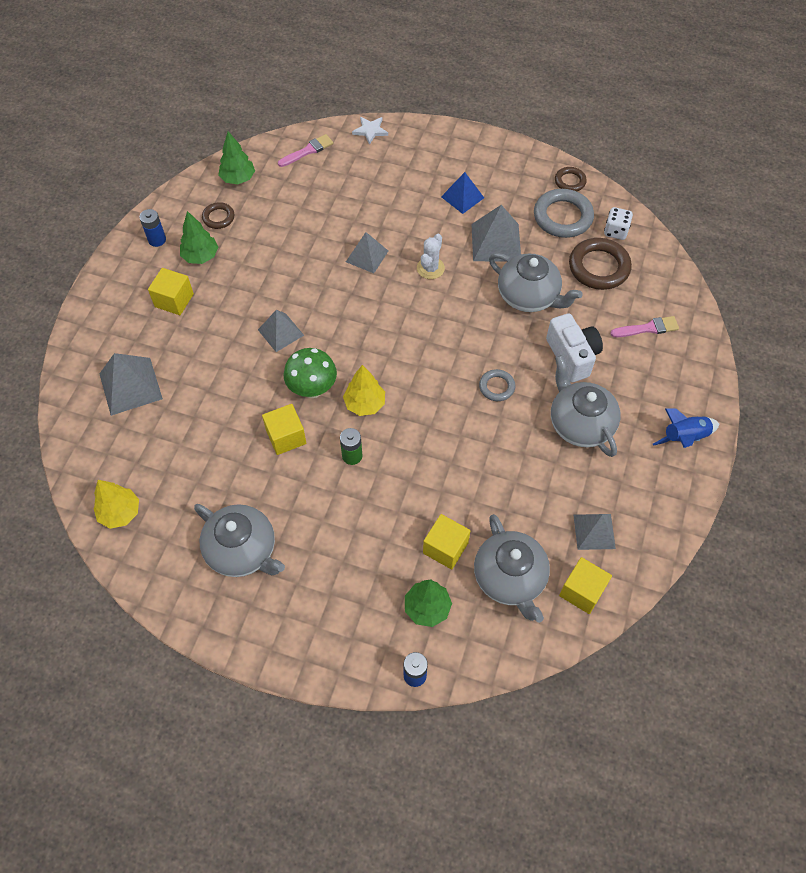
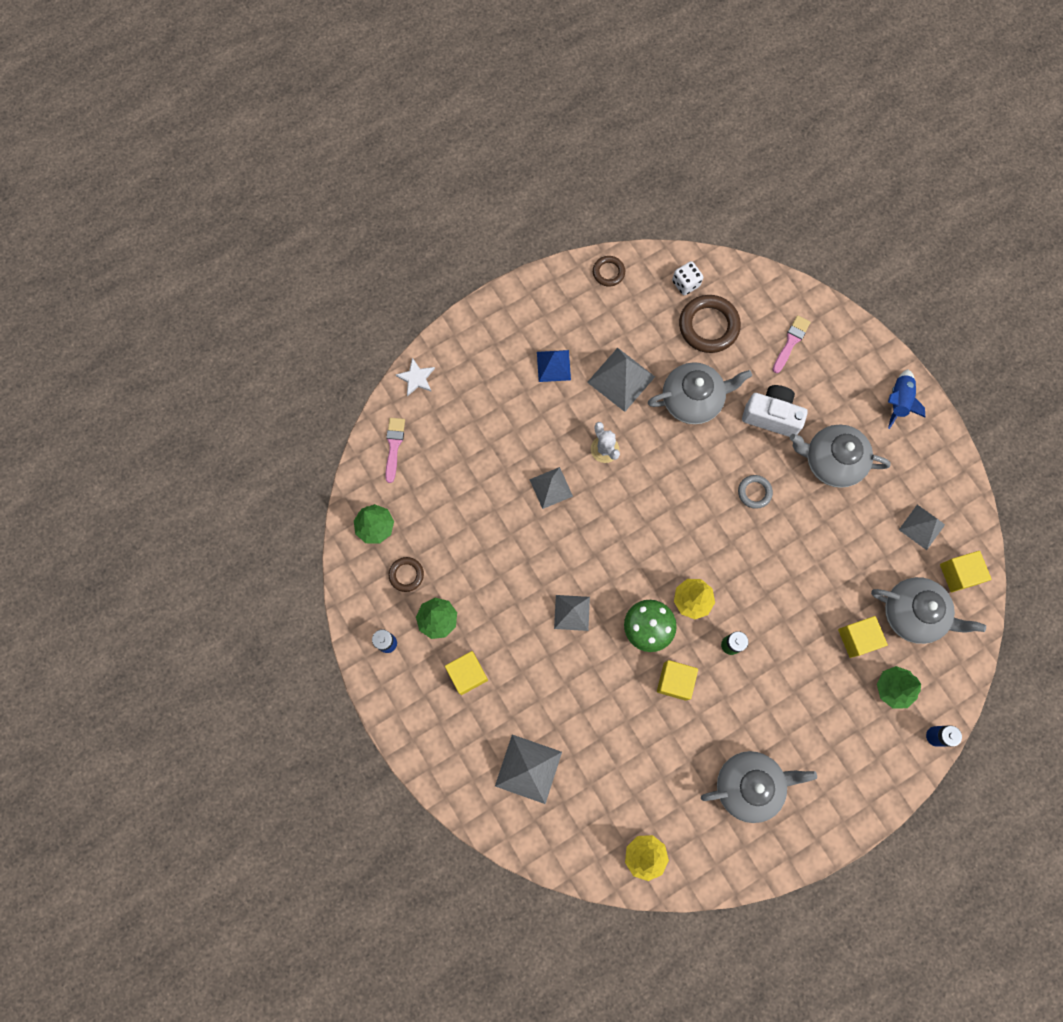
camera: 50 degrees left, 15 degrees up
grey ring [534,189,594,238] -> none

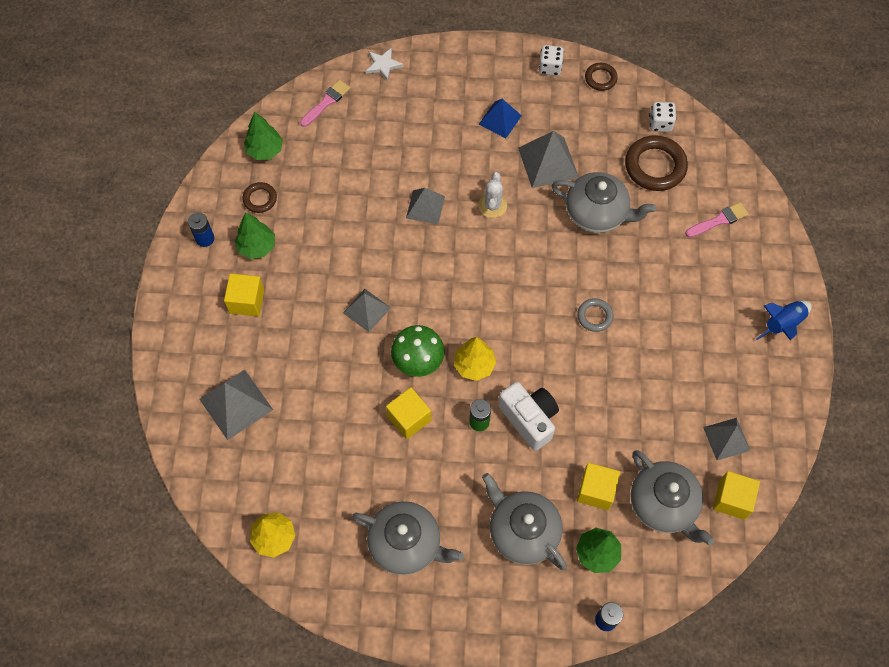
camera: 35 degrees right, 10 degrees down
white camera [742,385,808,437] -> white camera moved to [498,382,559,451]
grey teapot [790,425,891,488] -> grey teapot moved to [482,473,567,570]
none -> white dice [539,45,564,76]

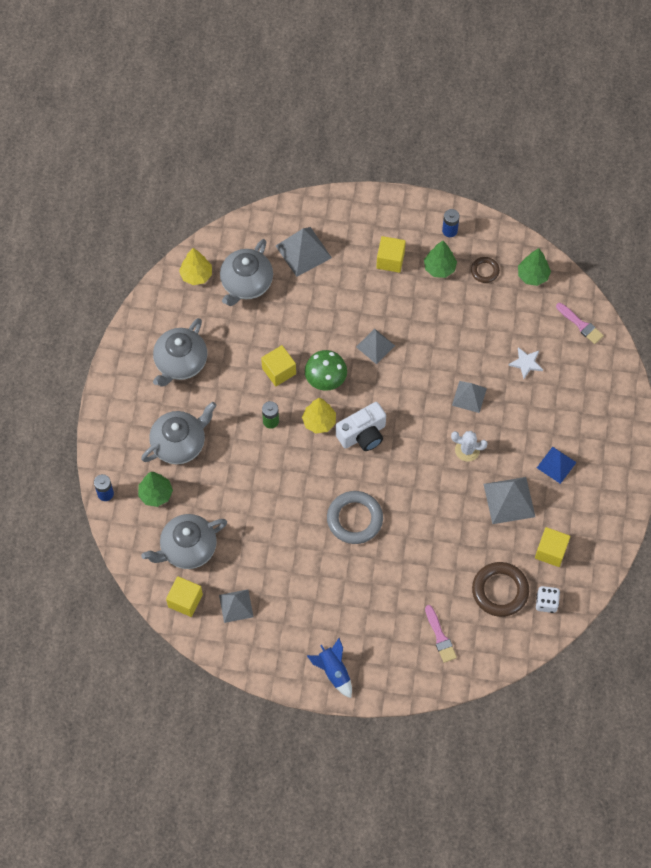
camera: 95 degrees right, 0 degrees up
white star [366,48,403,81] -> white star moved to [508,347,543,379]
white camera [498,382,559,451] -> white camera moved to [336,402,386,451]
white dice [539,45,564,76] -> none
grey teapot [552,172,656,233] -> grey teapot moved to [220,239,273,306]
grey ring [577,298,613,332] -> grey ring [327,491,383,544], size x1.84
yellow cube [577,463,620,510] -> yellow cube moved to [535,527,570,567]
brown ring [585,63,618,91] -> none

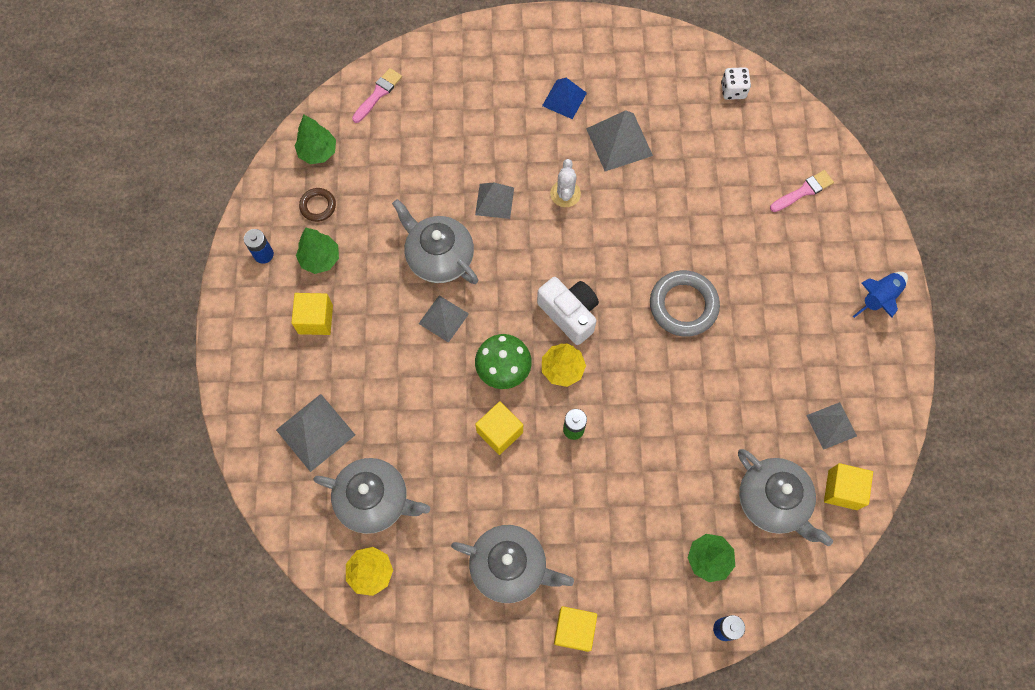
camera: 100 degrees left, 5 degrees up
grey teapot [141,402,217,464] -> grey teapot moved to [392,199,478,284]
brown ring [472,562,529,617] -> none
white star [508,347,543,379] -> none
yellow cube [535,527,570,567] -> yellow cube moved to [554,606,597,652]

